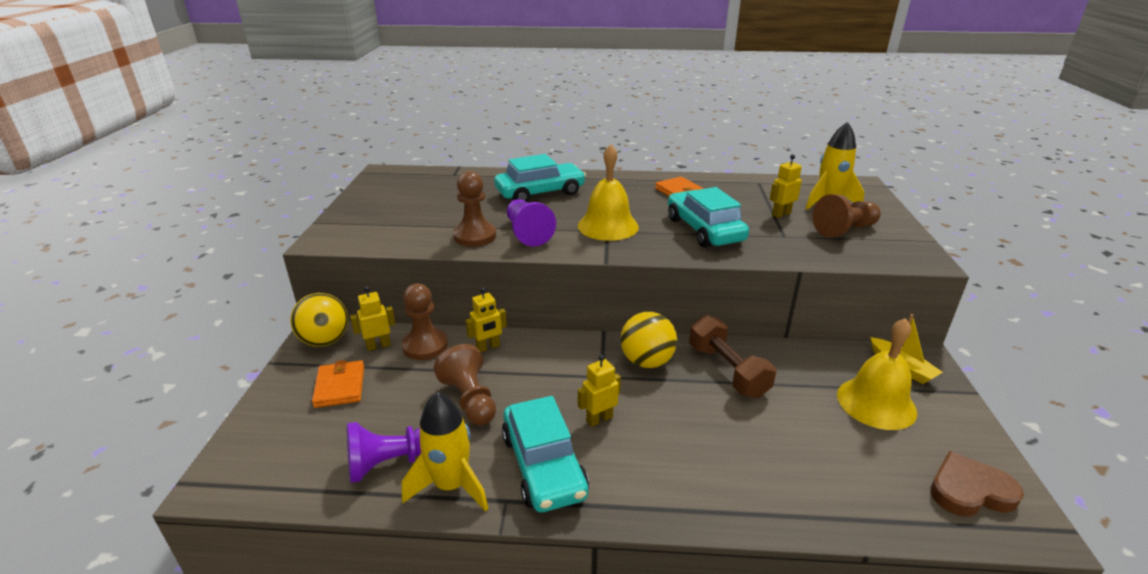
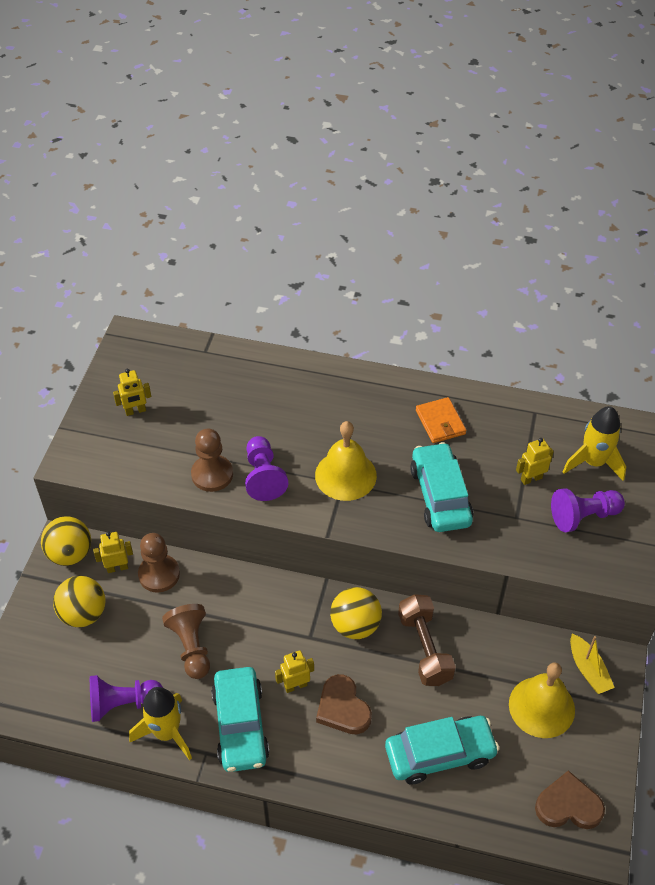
camera: 10 degrees right, 20 degrees up
orange wallet [312,360,364,408] -> yellow ball [53,576,106,627]
yellow robot [466,287,507,352] -> yellow robot moved to [113,369,151,416]
turquoise car [494,154,586,202] -> turquoise car moved to [385,716,499,784]
brown pawn [813,194,881,238] -> purple pawn [551,488,625,532]
none -> brown heart [316,674,372,734]

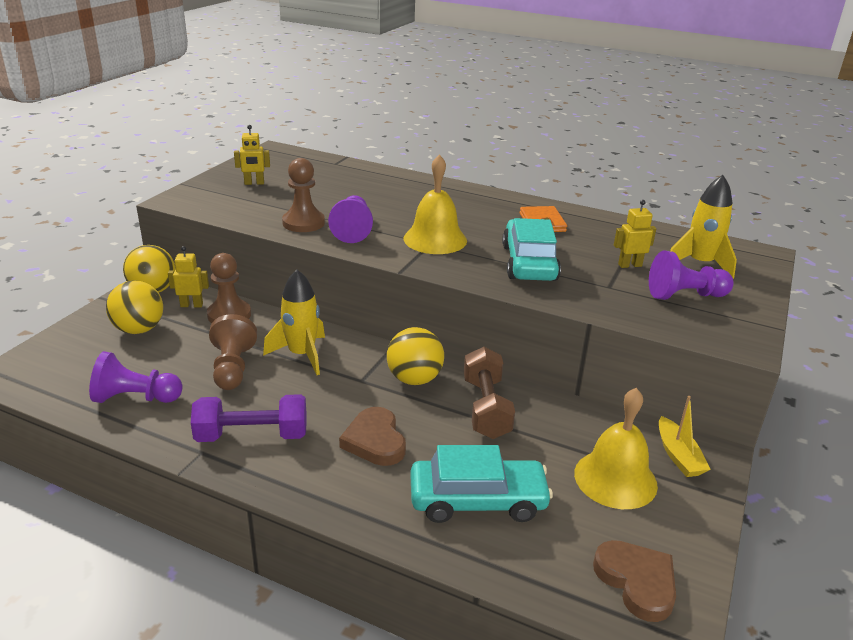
camera: 10 degrees right, 20 degrees down
yellow rocket [129,687,192,760] -> yellow rocket moved to [263,270,325,375]
turquoise car [211,667,270,772] -> purple dumbbell [191,394,306,442]
yellow robot [275,651,314,693] -> none
brown heart [535,770,605,829] -> brown heart turned 45 degrees clockwise [593,540,676,622]

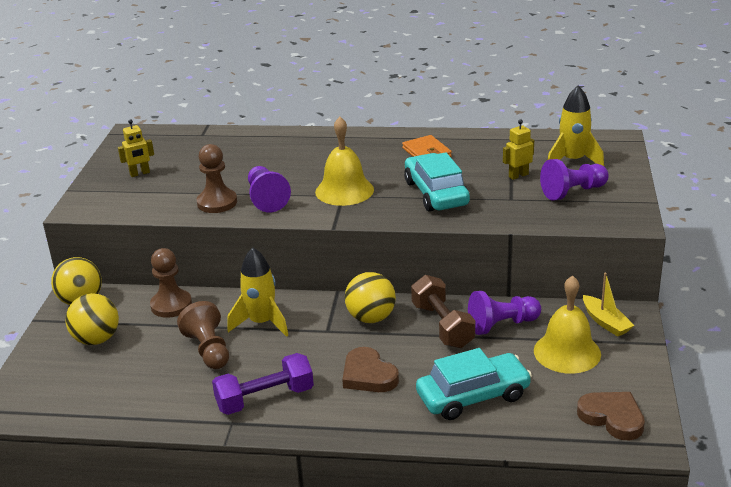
camera: 15 degrees left, 0 degrees up
purple pawn [89,351,183,403] -> purple pawn moved to [468,291,541,335]
yellow robot [168,246,209,307] -> none

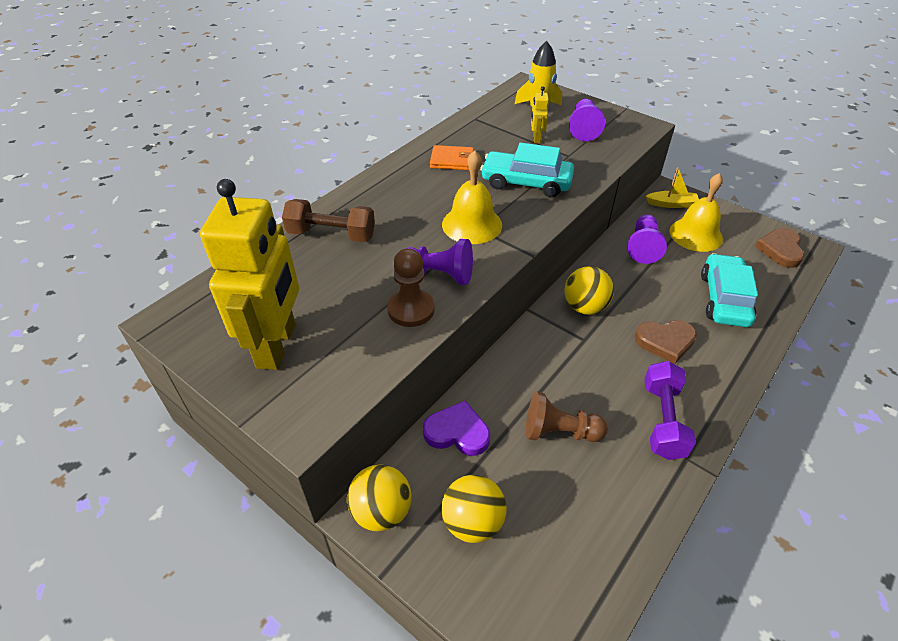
camera: 60 degrees left, 15 degrees up
yellow robot [118,119,154,177] -> yellow robot [200,179,299,370], size x2.49
brown pawn [150,248,192,318] -> purple heart [423,401,490,456]
yellow rocket [227,248,288,337] -> none
brown dumbbell [411,275,475,348] -> brown dumbbell moved to [282,199,375,242]
brown heart [577,392,645,440] -> brown heart turned 60 degrees counterclockwise [755,228,805,268]

